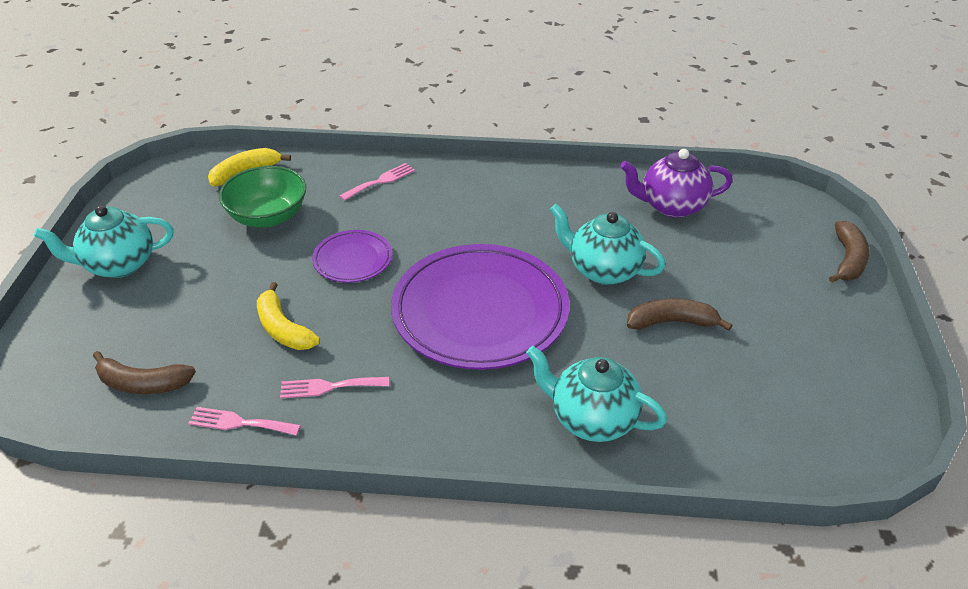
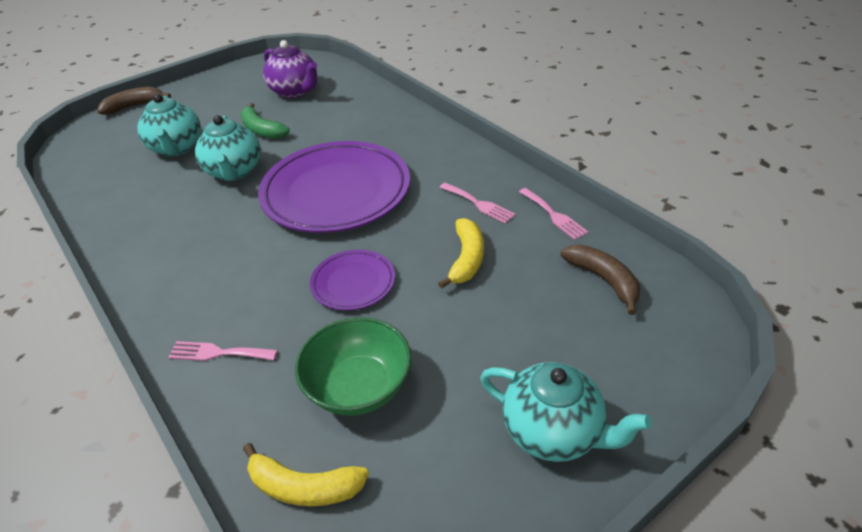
camera: 130 degrees left, 0 degrees up
turquoise teapot [526,346,667,442] -> turquoise teapot moved to [137,94,201,156]
purple teapot [620,149,733,218] -> purple teapot moved to [263,40,317,98]
brown banana [627,299,732,331] -> green banana [241,103,290,139]

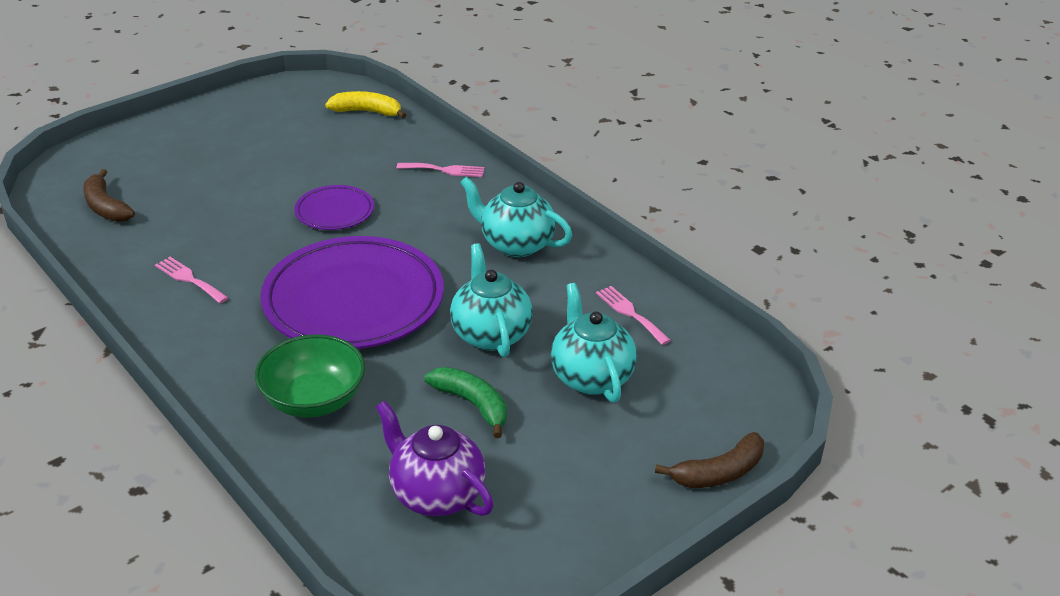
camera: 175 degrees right, 5 degrees down
green bowl [295,317,412,416] -> green bowl moved to [255,334,365,418]
yellow banana [438,218,484,288] -> none
turquoise teapot [480,362,652,462] -> turquoise teapot moved to [460,177,572,257]
pink fork [519,188,589,240] -> pink fork moved to [596,286,671,345]

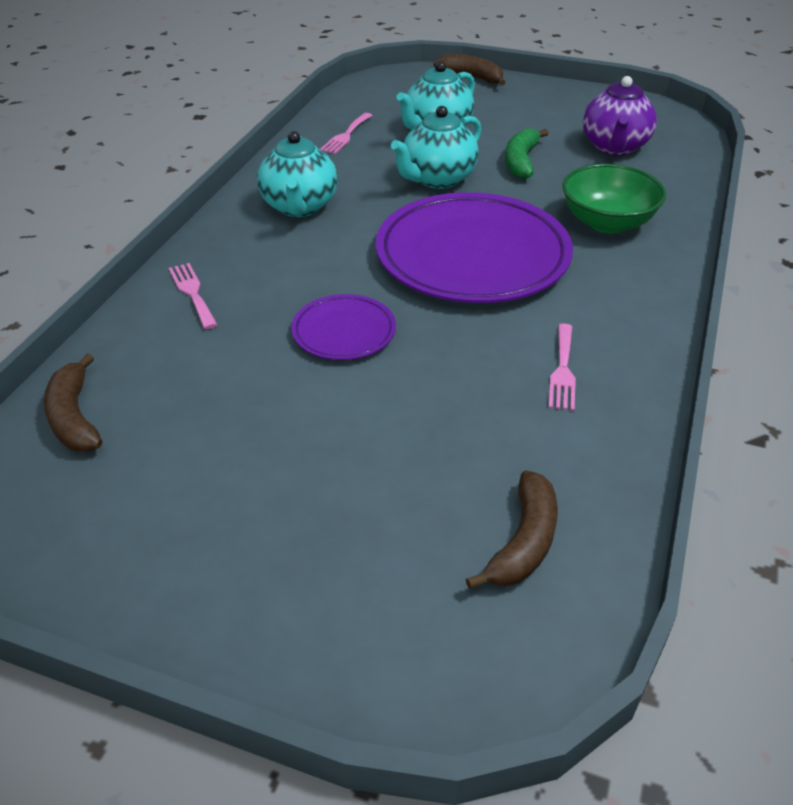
camera: 120 degrees left, 5 degrees up
yellow banana [325,91,406,119] -> brown banana [44,353,102,452]

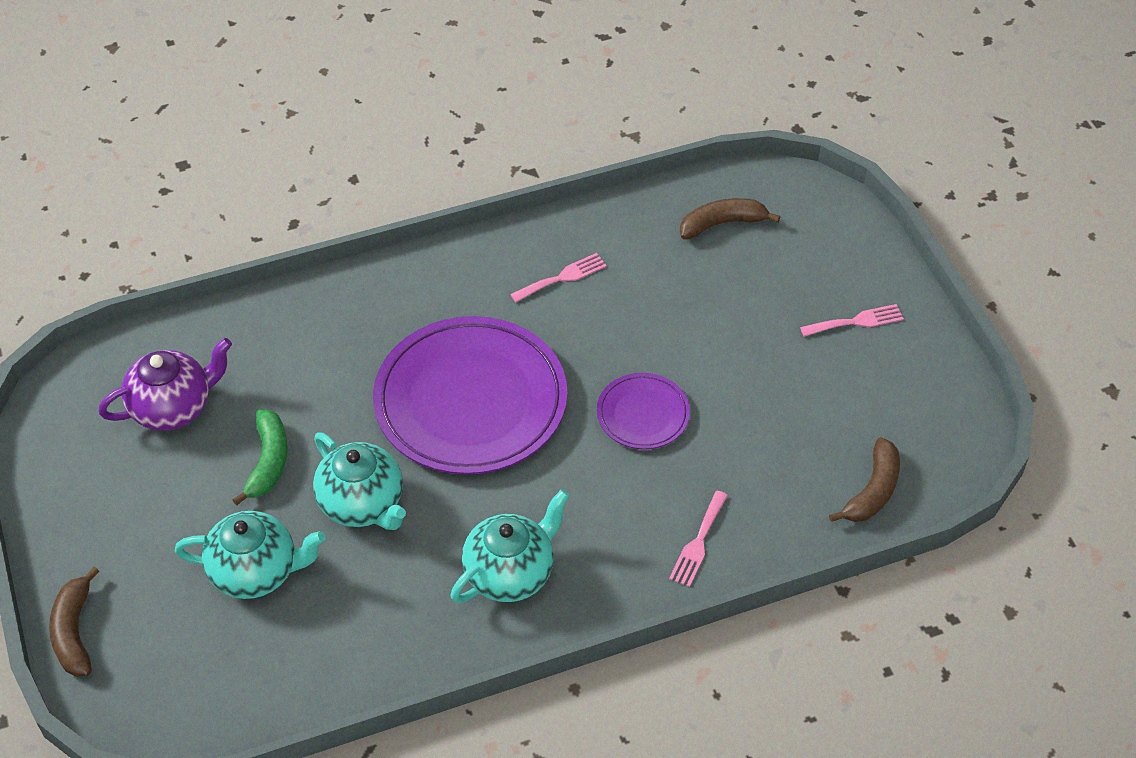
camera: 130 degrees left, 10 degrees up
pink fork [320,113,373,154] -> pink fork moved to [800,304,904,337]
turquoise teapot [391,106,481,189] -> turquoise teapot turned 45 degrees clockwise [313,432,406,530]
green banana [505,128,549,179] -> green banana turned 60 degrees counterclockwise [233,409,288,505]
green bowl [562,164,666,233] -> none

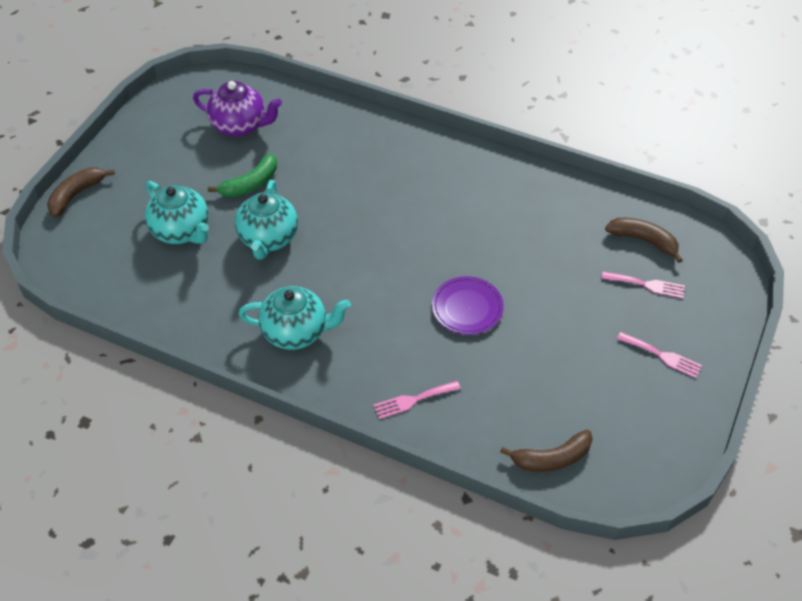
camera: 45 degrees right, 0 degrees up
purple plate [373,316,567,475] -> none
pink fork [510,253,607,302] -> pink fork moved to [602,271,685,299]

